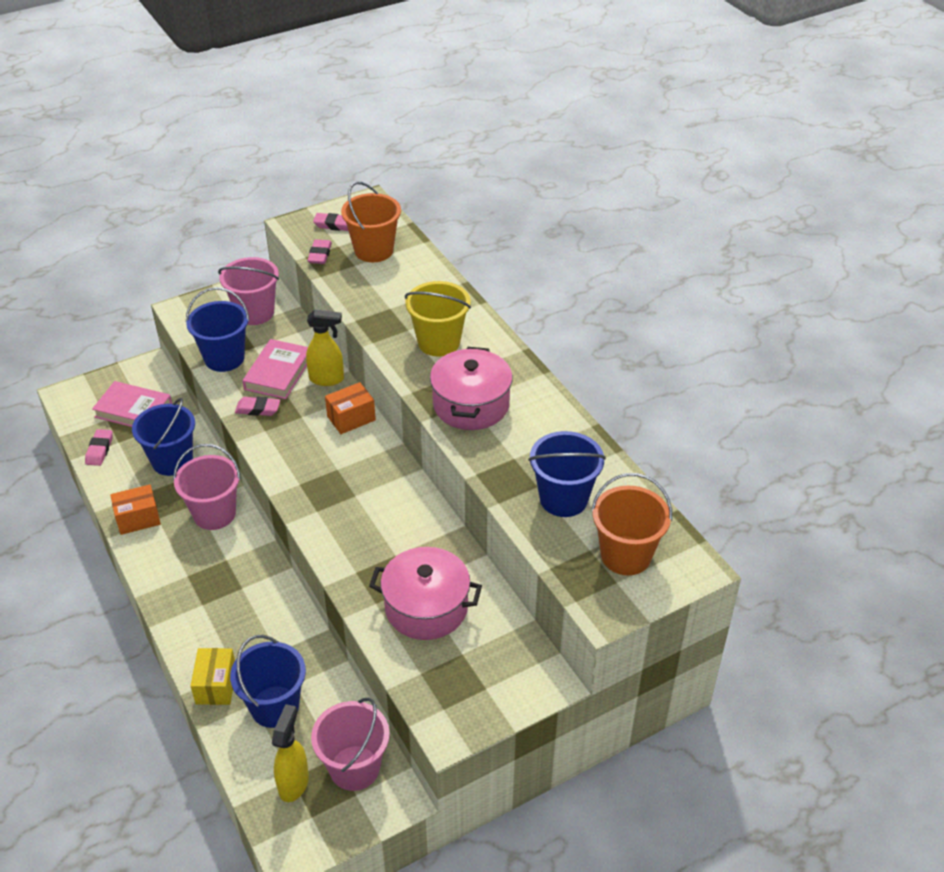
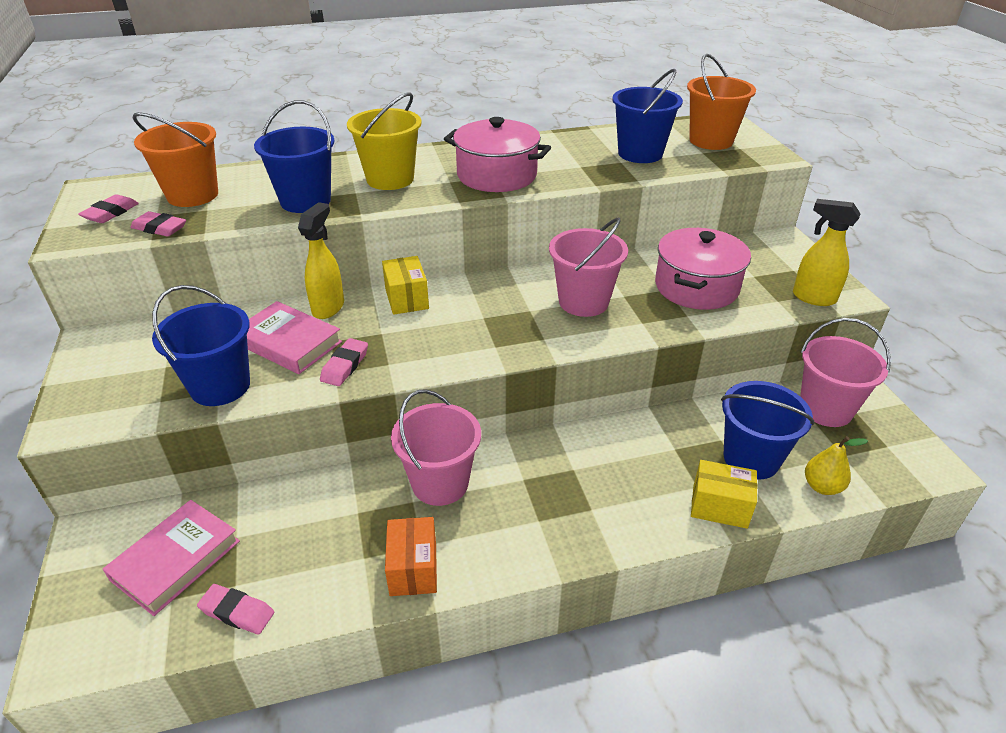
camera: 75 degrees left, 5 degrees down
blue bucket [132,398,195,476] -> blue bucket moved to [254,100,335,213]
pink bucket [218,257,279,325] -> pink bucket moved to [549,218,628,317]
yellow spray bottle [272,704,309,802] -> yellow spray bottle moved to [793,199,861,306]
orange box [325,382,376,434] -> yellow box [382,256,429,315]
none -> yellow pear [805,436,868,495]

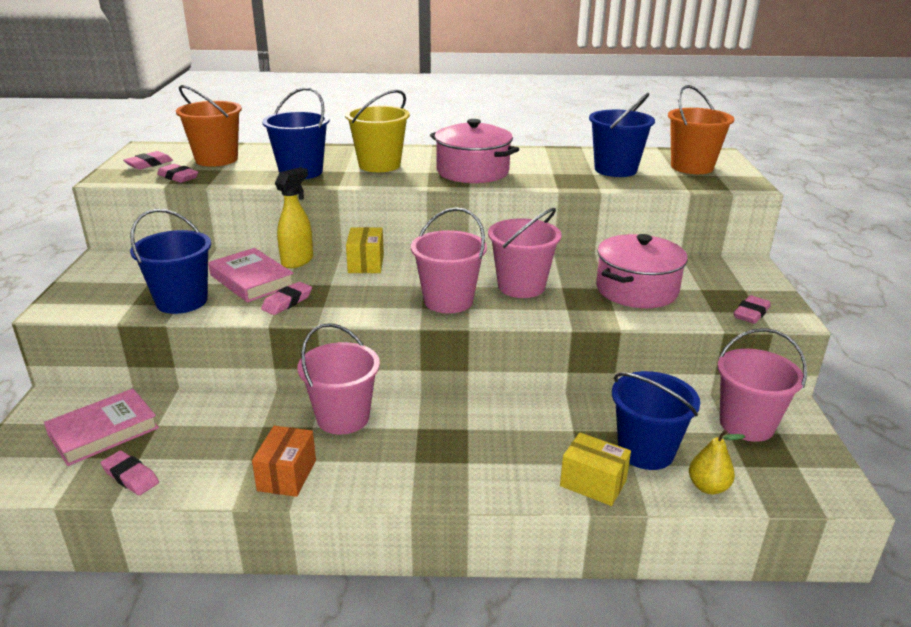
camera: 15 degrees right, 10 degrees down
yellow spray bottle [793,199,861,306] -> pink eraser [734,295,771,324]
none -> pink bucket [411,207,487,313]

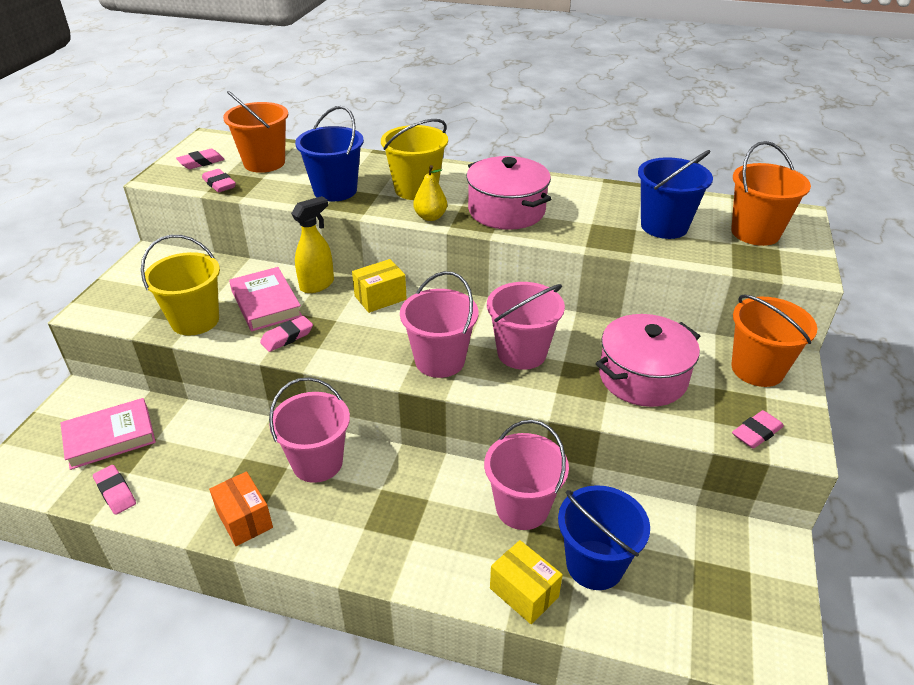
camera: 15 degrees right, 10 degrees up
blue bucket [130,209,211,314] -> yellow bucket [141,235,220,336]
orange box [252,426,316,497] -> orange box turned 60 degrees counterclockwise [209,471,273,546]
yellow box [346,227,384,273] -> yellow box turned 45 degrees clockwise [352,259,407,313]
yellow pear [689,430,745,494] -> yellow pear moved to [413,165,447,221]
pink bucket [717,328,807,442] -> pink bucket moved to [484,420,569,530]
none -> orange bucket [732,294,818,387]

